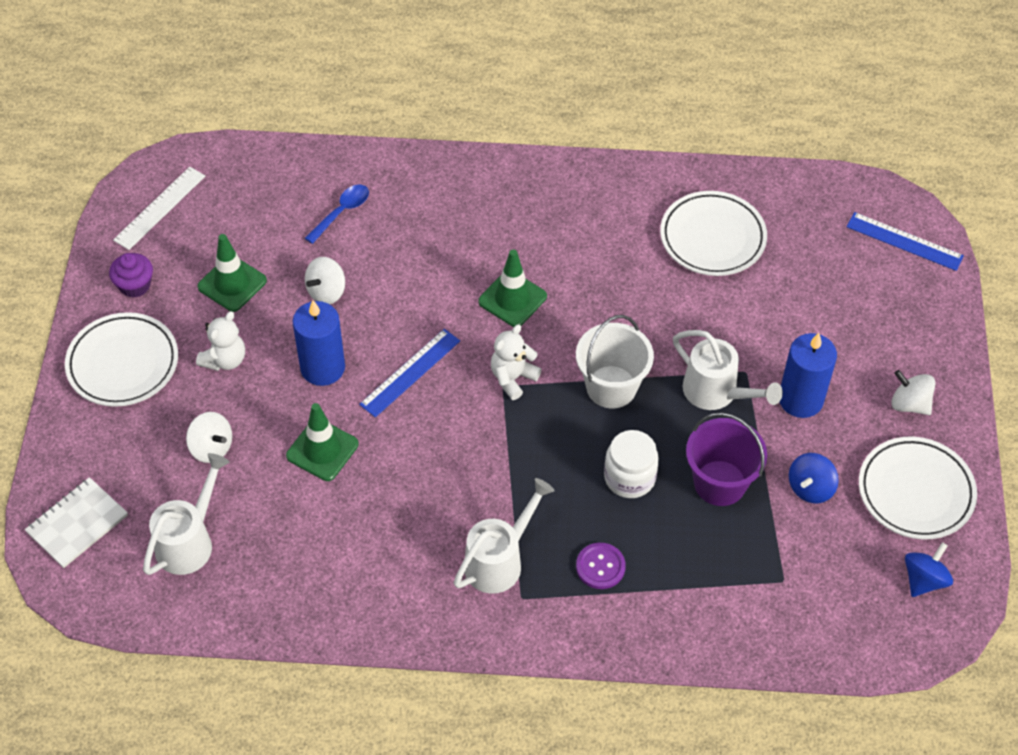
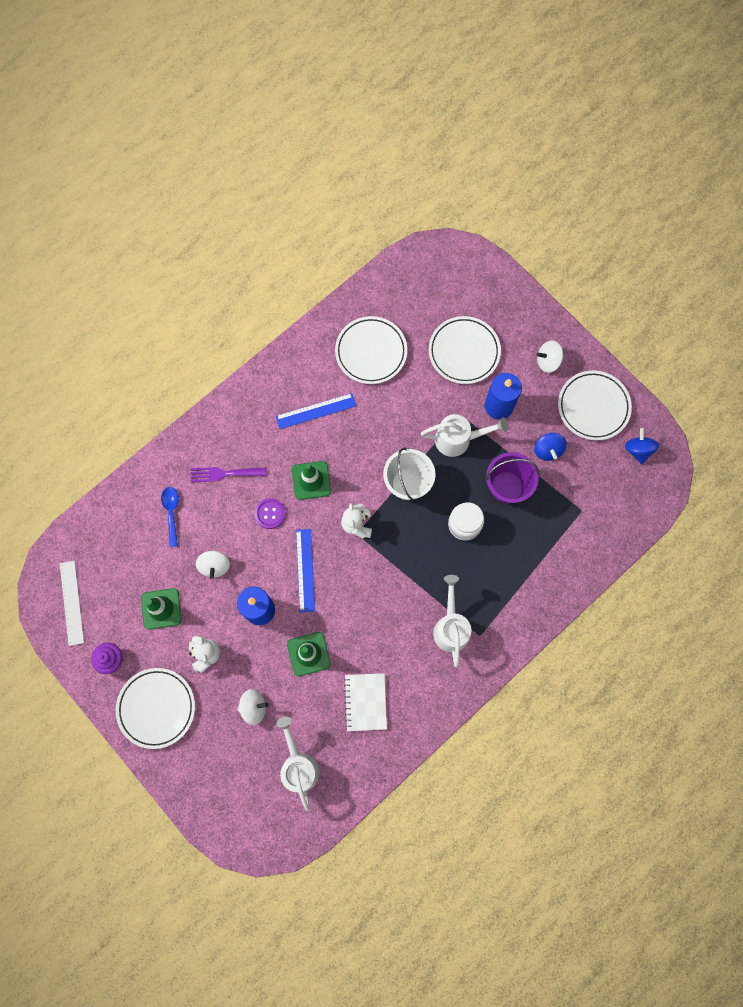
camera: 45 degrees left, 20 degrees up
white notebook [25,477,128,568] -> white notebook moved to [344,673,387,731]
purple button [576,543,626,589] -> purple button moved to [254,498,286,529]
blue ruler [847,212,964,271] -> blue ruler moved to [276,393,356,429]
none -> purple fork [190,467,266,482]
none -> white plate [429,316,501,384]

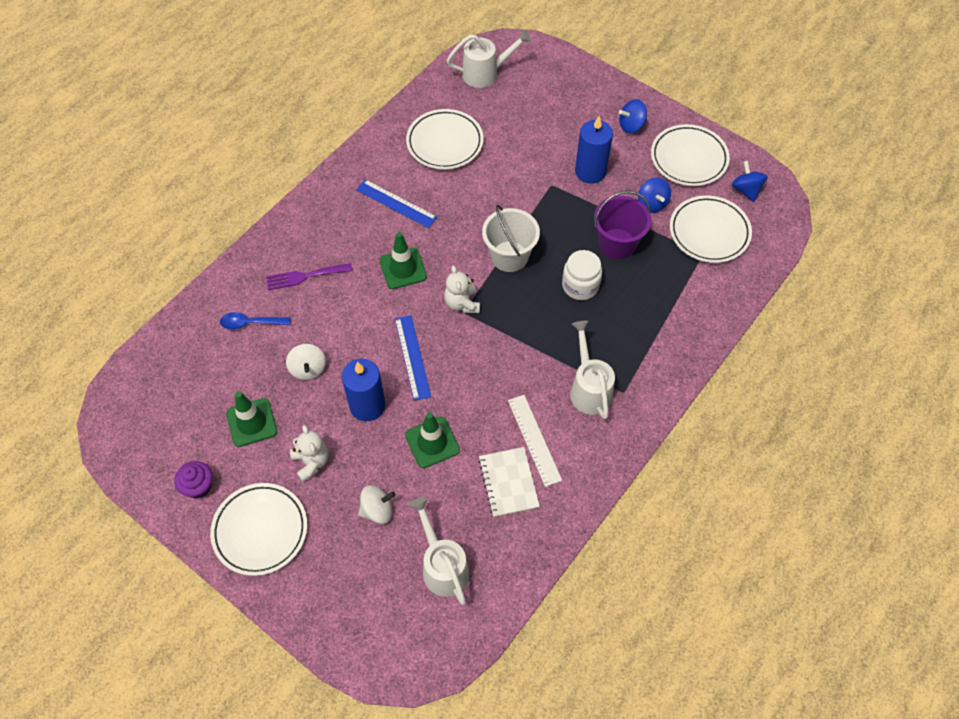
camera: 10 degrees left, 15 degrees down
white ruler [60,561,84,646] -> white ruler moved to [508,395,562,487]
blue spoon [161,487,179,547] -> blue spoon turned 75 degrees counterclockwise [220,312,291,330]
purple button [254,498,286,529] -> none
blue ruler [276,393,356,429] -> blue ruler turned 60 degrees clockwise [356,179,437,228]
white watering can [421,414,508,457] -> white watering can moved to [446,29,531,88]
white plate [429,316,501,384] -> white plate moved to [670,195,752,263]
white spinning top [536,340,563,373] -> blue spinning top [619,99,647,133]

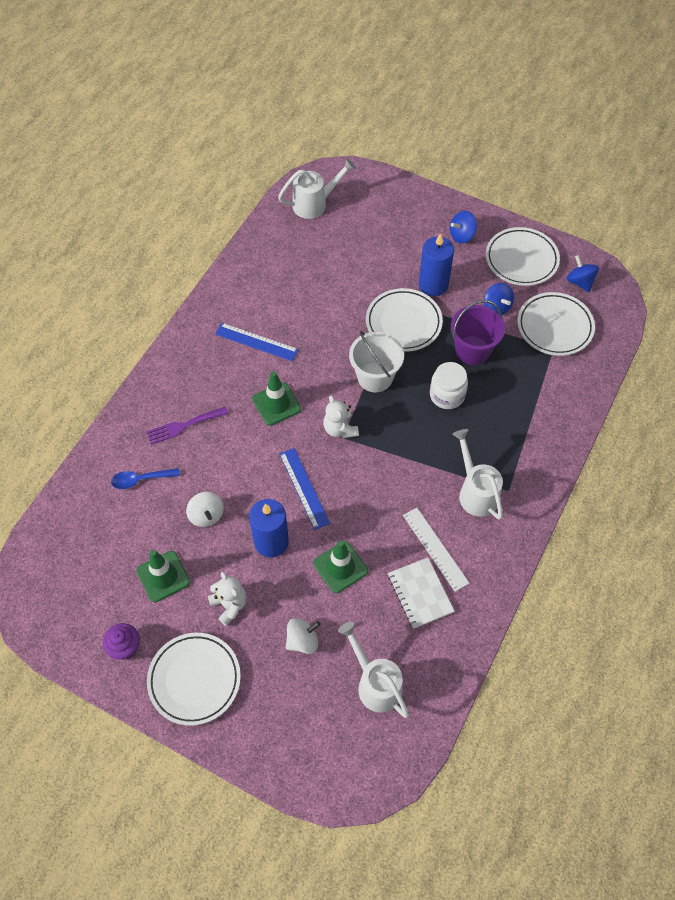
camera: 10 degrees left, 0 degrees up
white plate [406,109,484,170] -> white plate moved to [366,288,443,352]

